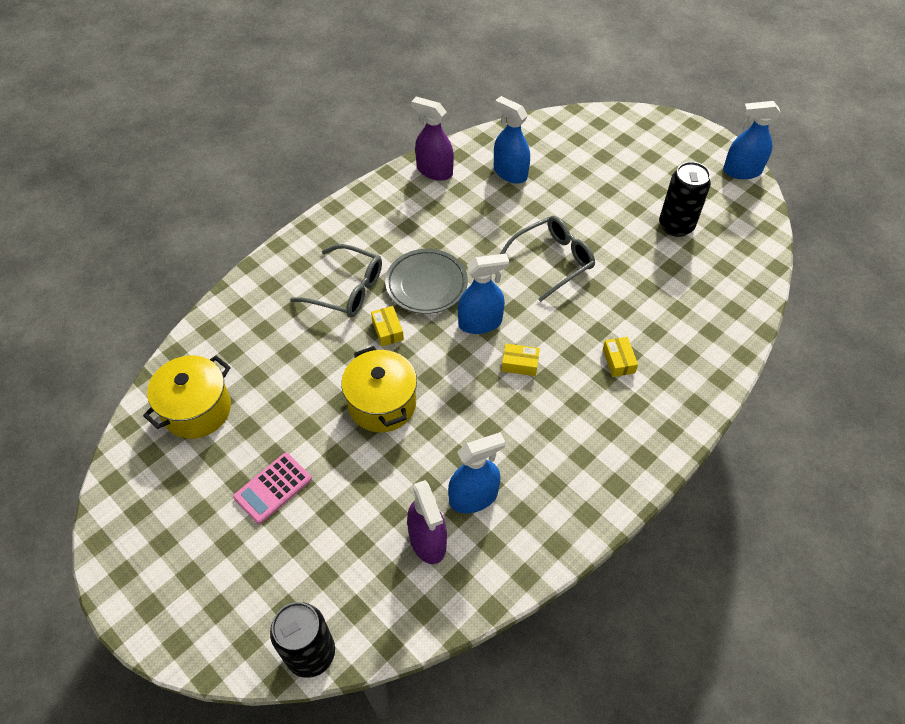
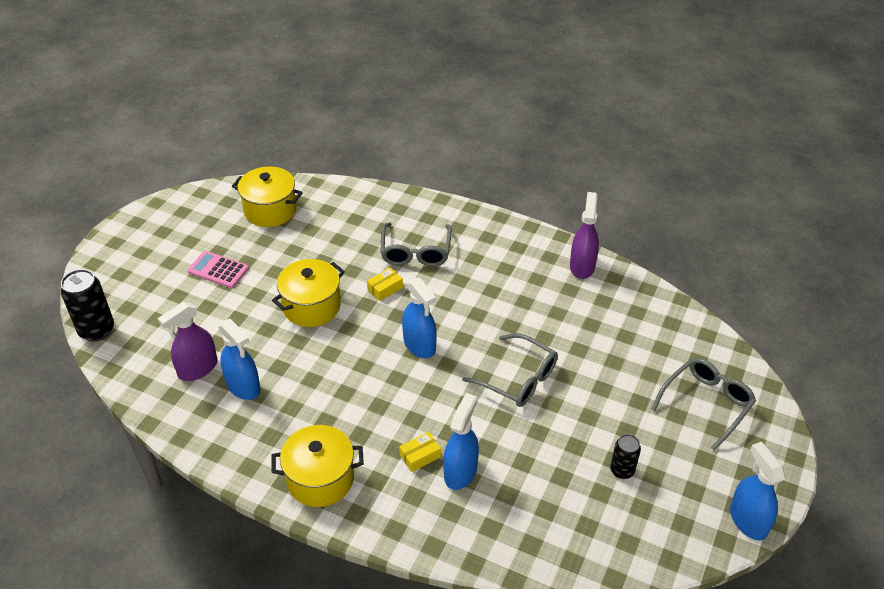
camera: 70 degrees right, 10 degrees down
grey plate [385,249,468,314] -> none
blue spray bottle [494,96,530,184] -> blue spray bottle moved to [443,393,479,490]
yellow box [502,343,540,376] -> none
black can [659,162,711,237] -> black can [610,434,641,479], size x0.60
none -> yellow pot [271,425,364,507]
none -> grey glasses [652,358,756,451]

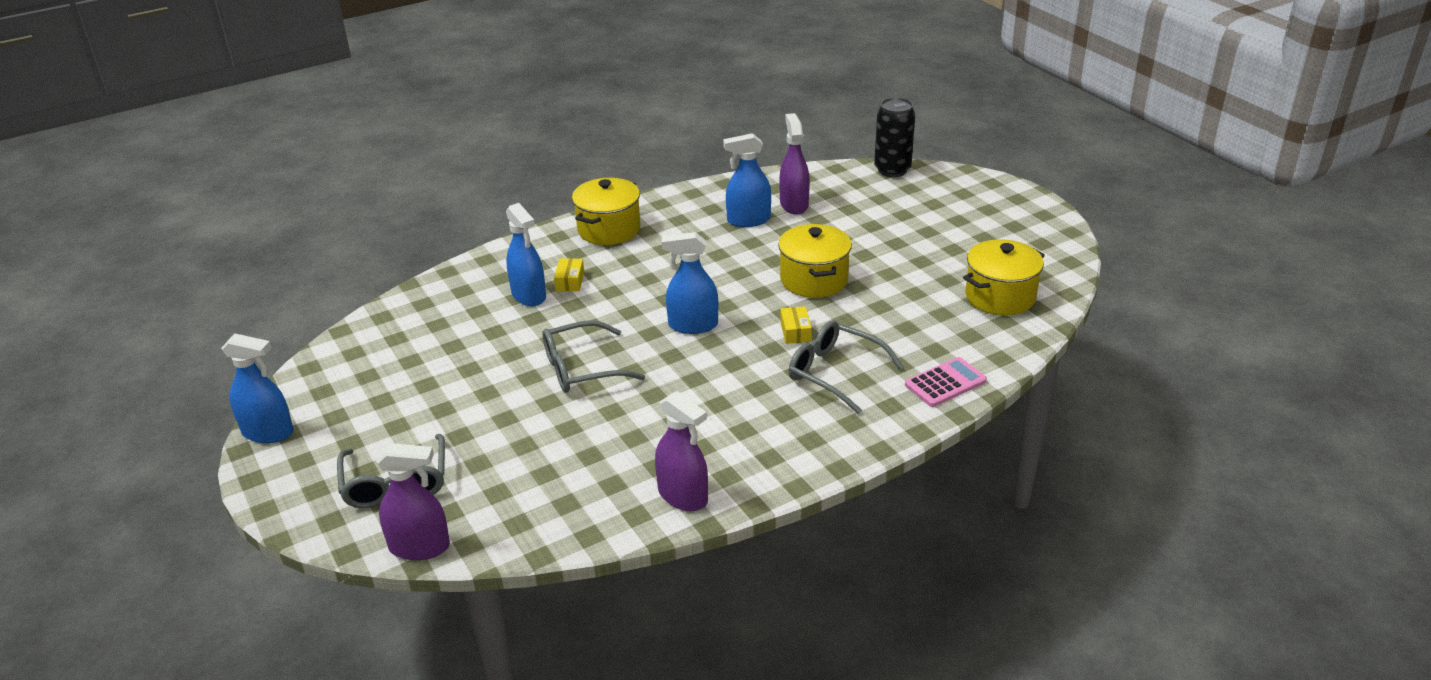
camera: 125 degrees right, 10 degrees down
pink calculator [188,251,249,288] -> pink calculator moved to [905,357,987,407]
black can [610,434,641,479] -> none
none -> purple spray bottle [376,443,450,560]

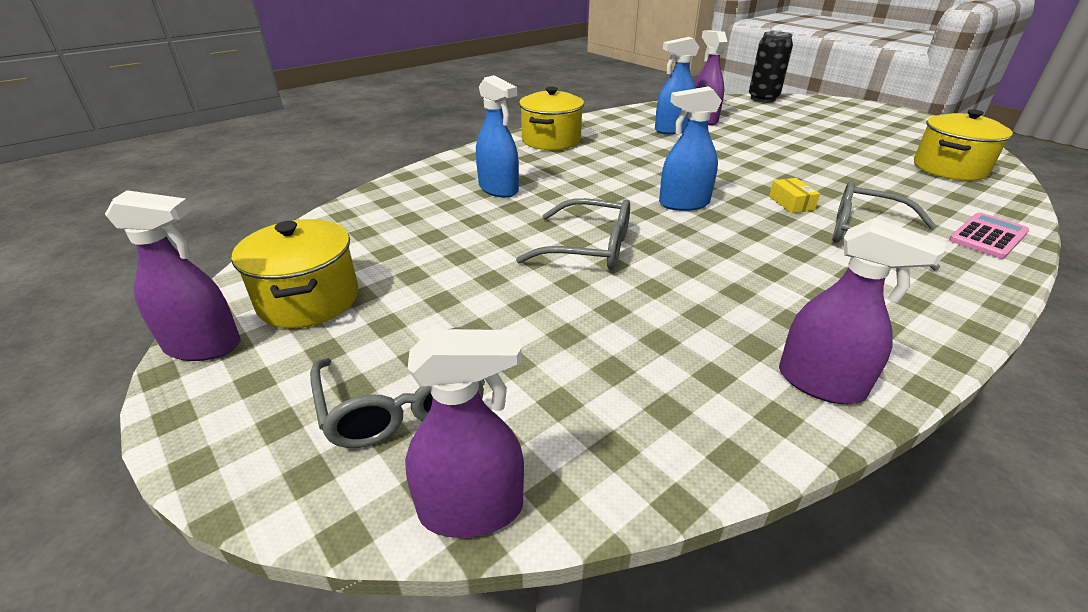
camera: 10 degrees left, 0 degrees up
blue spray bottle [221,333,293,443] -> purple spray bottle [105,190,240,361]
grey glasses [543,320,645,393] -> grey glasses turned 135 degrees counterclockwise [516,198,630,270]
yellow box [554,258,584,291] -> none
yellow pot [778,224,852,298] -> yellow pot moved to [232,219,358,328]

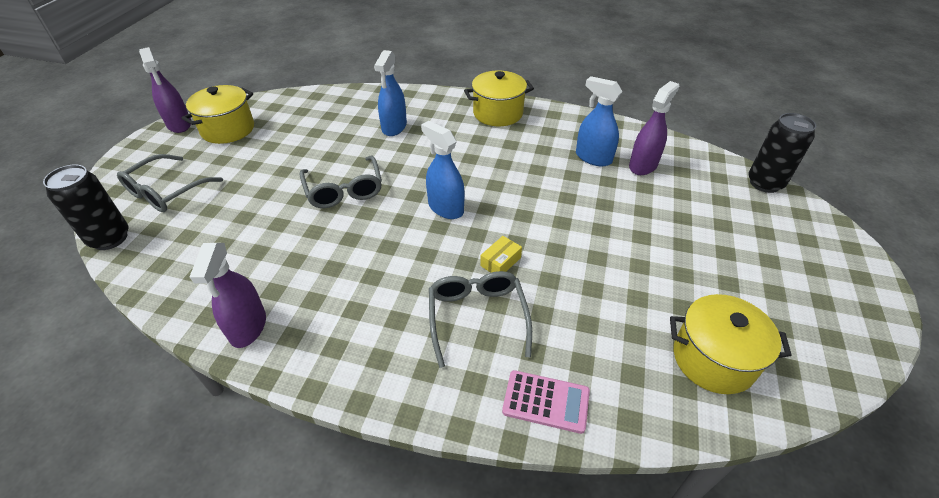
camera: 55 degrees right, 10 degrees up
purple spray bottle [405,329,524,538] -> black can [43,164,129,250]

